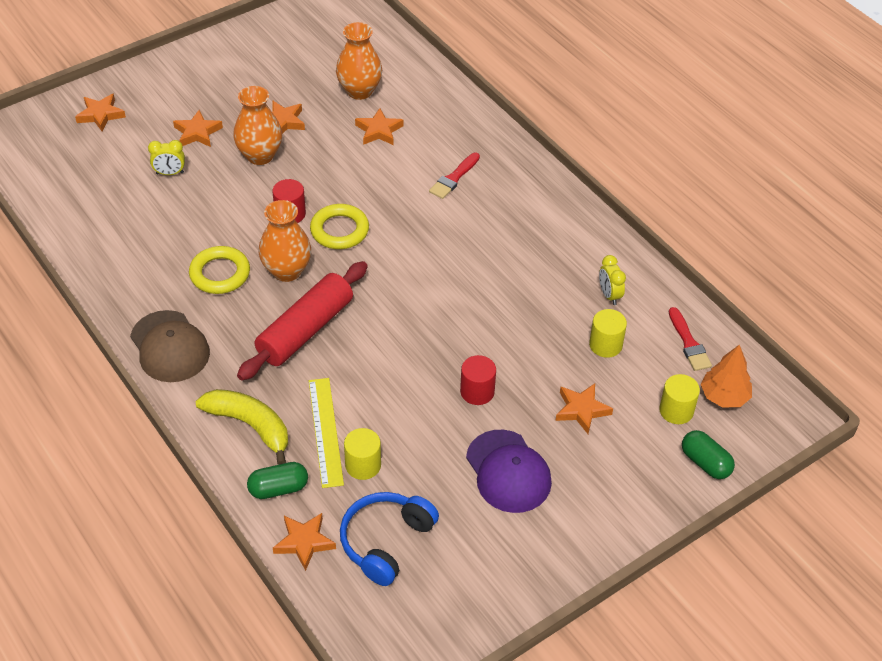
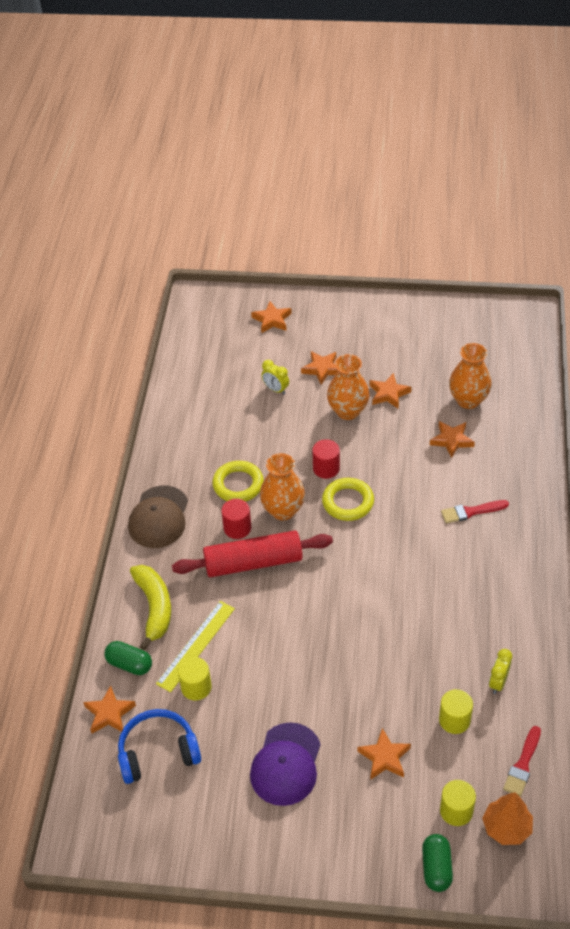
camera: 45 degrees right, 0 degrees up
red cylinder [460,355,496,405] -> red cylinder moved to [222,499,251,539]

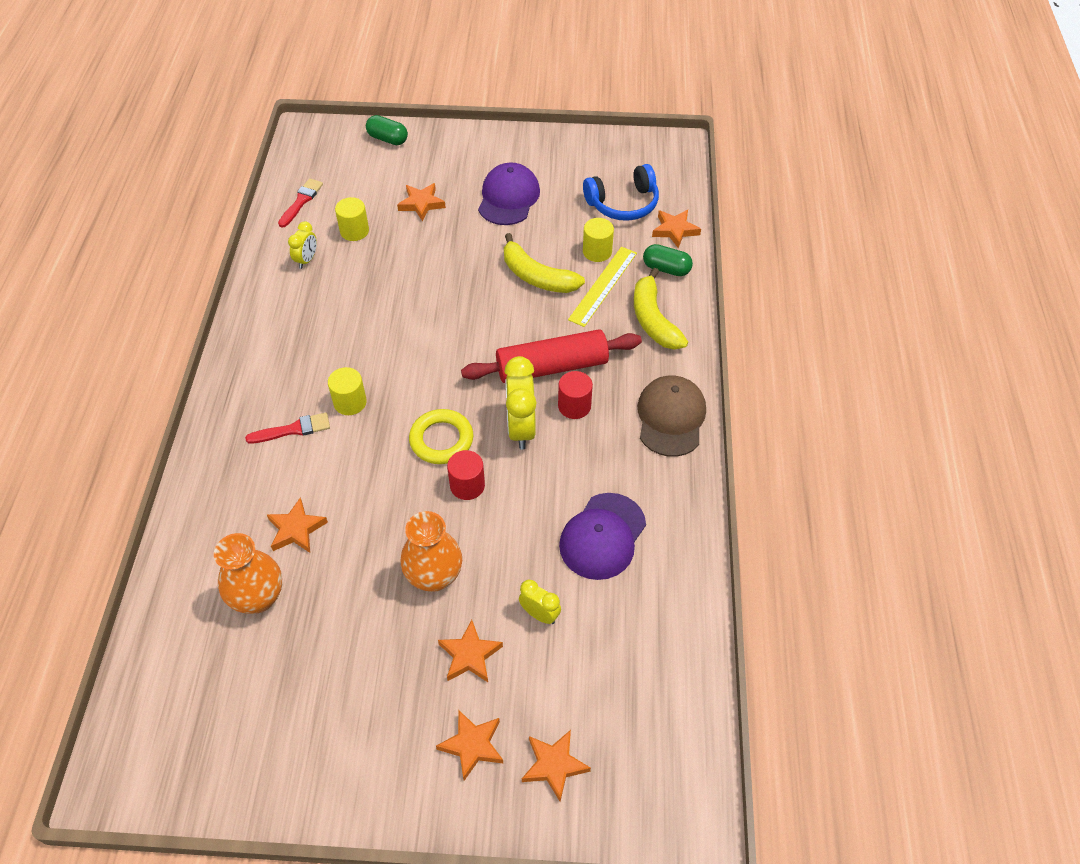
camera: 175 degrees right, 5 degrees up
yellow ring [212,461,264,502] -> none
orange vase [260,453,305,520] -> yellow clock [504,356,536,450]
orange star [369,373,412,409] -> orange star moved to [436,710,503,781]
green capsule [422,834,453,892] -> green capsule turned 60 degrees counterclockwise [366,115,408,145]
yellow cylinder [440,780,476,826] -> yellow cylinder moved to [328,367,367,415]
orange tree [482,792,533,845] -> none
none -> yellow banana [504,233,585,293]
none -> purple cap [559,493,646,580]

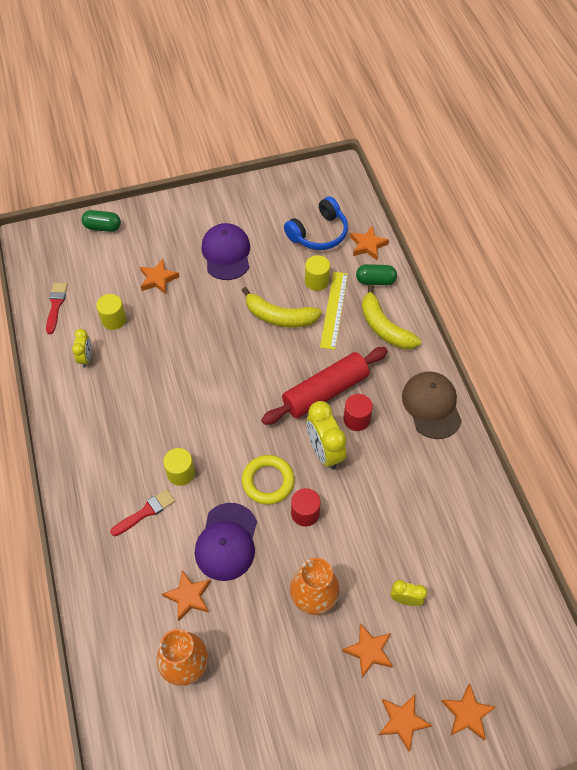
camera: 20 degrees left, 5 degrees up
purple cap [559,493,646,580] -> purple cap moved to [195,503,257,581]

